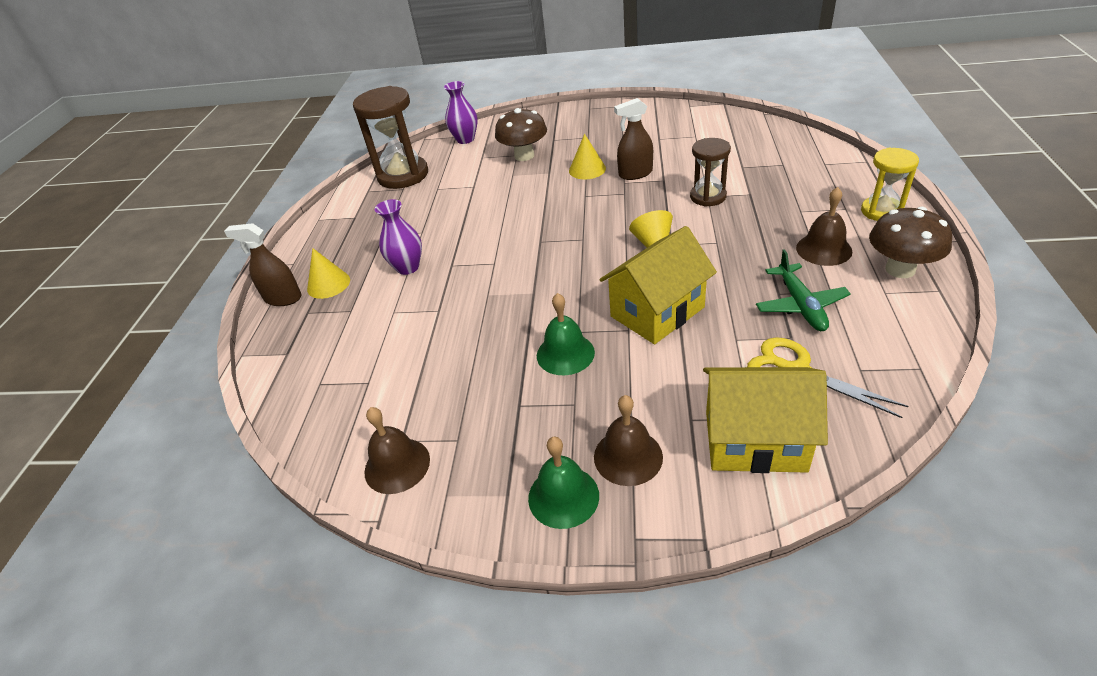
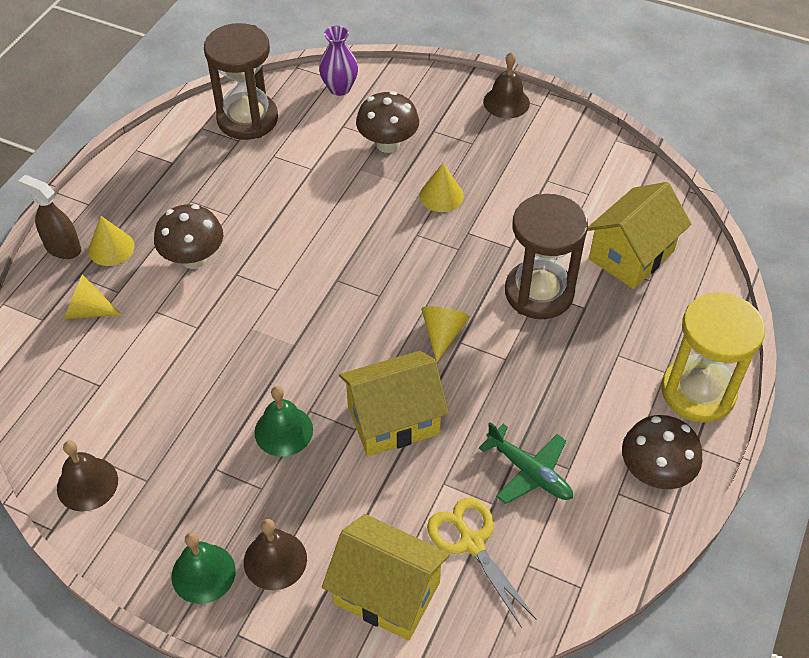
camera: 15 degrees right, 10 degrees up
purple vase [375,199,422,275] -> brown mushroom [154,204,223,269]
brown spray bottle [614,98,653,180] -> none
brown hourglass [690,138,731,207] -> brown hourglass [505,194,588,319], size x1.68
green plane [756,249,851,331] -> green plane turned 60 degrees counterclockwise [479,422,573,504]
brown bell [796,187,852,266] -> brown bell moved to [483,52,530,118]
yellow hourglass [861,148,919,221] -> yellow hourglass [661,292,765,423], size x1.68
none -> yellow cone [64,274,122,319]
none -> yellow house [587,182,691,289]

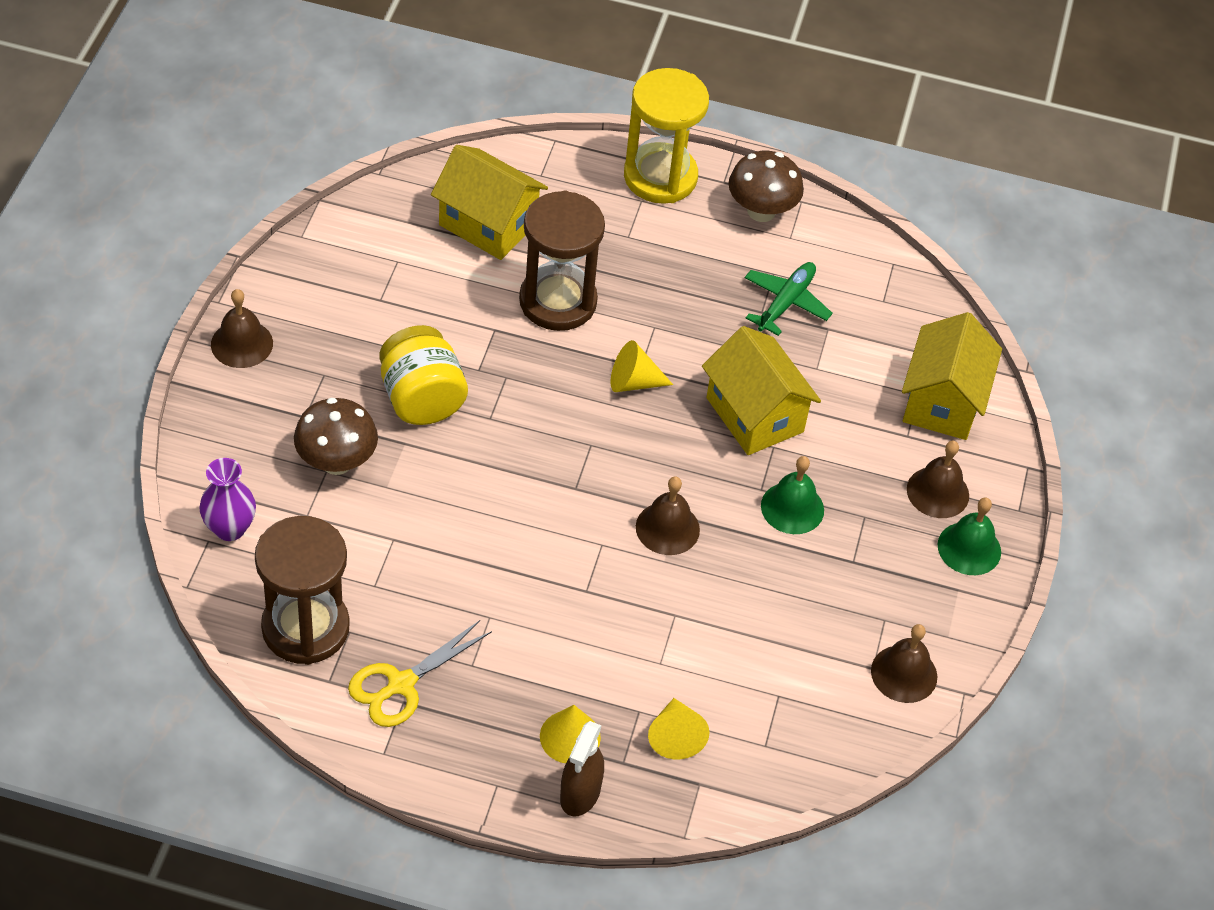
camera: 105 degrees left, 0 degrees up
brown mushroom [154,204,223,269] -> none
yellow cone [420,163,464,212] -> yellow jar [379,325,468,425]
yellow scissors [427,497,537,628] -> yellow scissors moved to [348,620,492,727]
none -> brown bell [636,476,700,555]

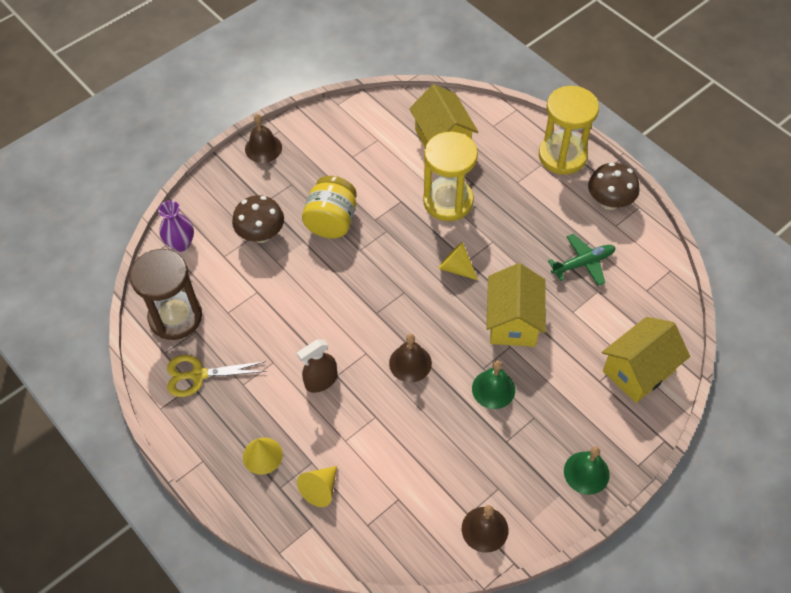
camera: 40 degrees right, 5 degrees up
brown hourglass [519,191,605,331] -> yellow hourglass [423,132,478,221]
brown spray bottle [560,721,604,816] -> brown spray bottle moved to [297,339,337,393]
brown bell [907,441,969,518] -> none

